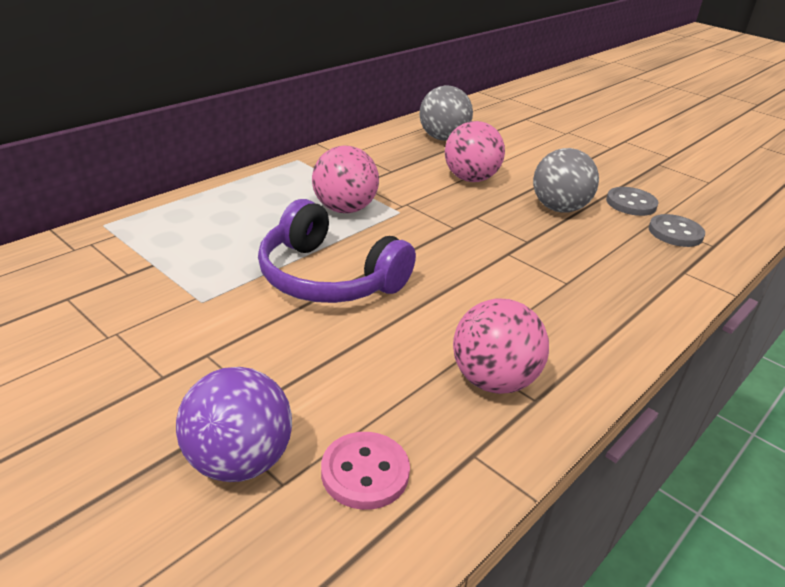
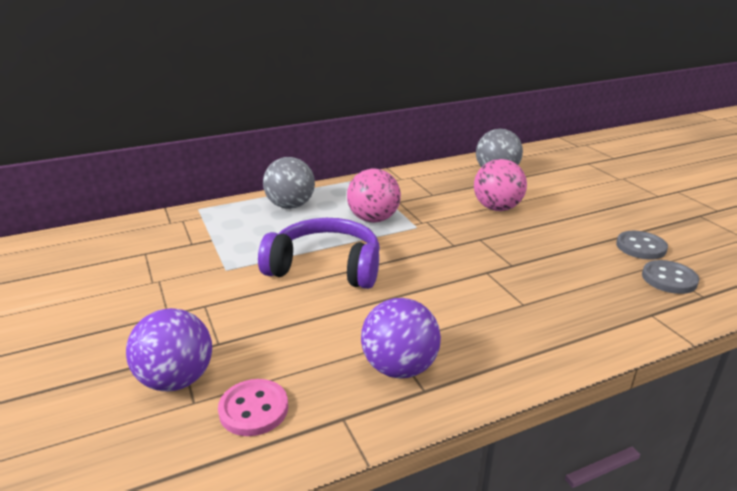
camera: 25 degrees right, 5 degrees down
purple headphones [258,199,416,303] -> purple headphones turned 135 degrees clockwise [258,218,380,289]
pink ball [453,299,549,394] -> purple ball [361,298,441,378]
grey ball [533,148,599,213] -> grey ball moved to [263,157,315,209]

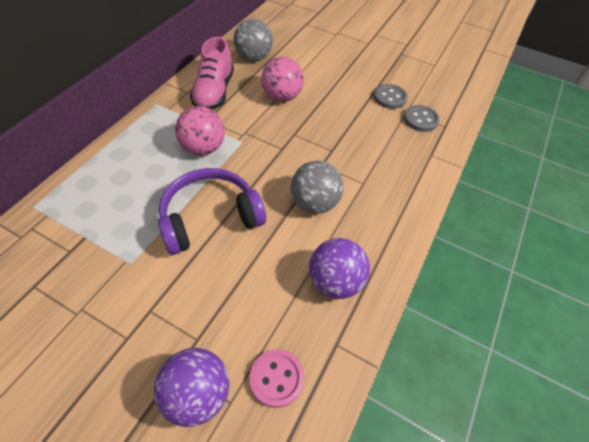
camera: 40 degrees left, 25 degrees up
grey ball [263,157,315,209] -> grey ball moved to [291,161,344,214]
none -> pink shoe [190,37,234,110]

